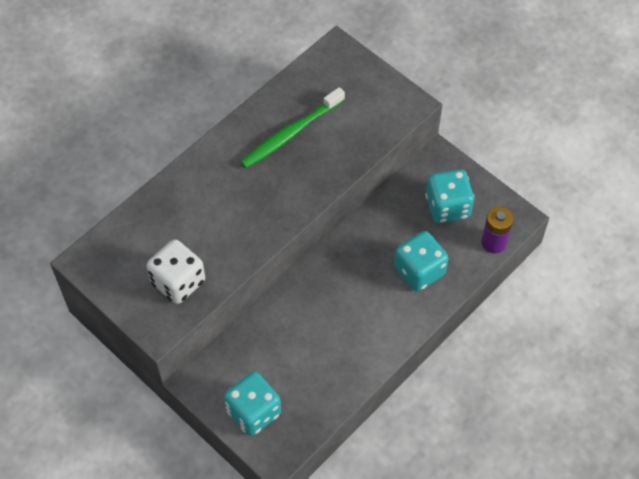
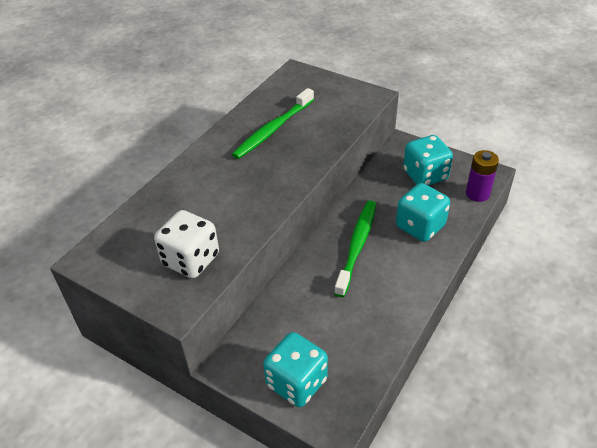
camera: 10 degrees left, 15 degrees down
none -> green toothbrush [334,201,376,297]

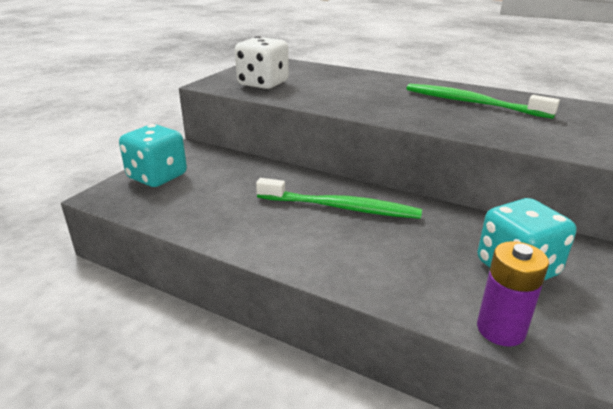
camera: 85 degrees right, 15 degrees down
turquoise dice [396,183,450,242] -> none

